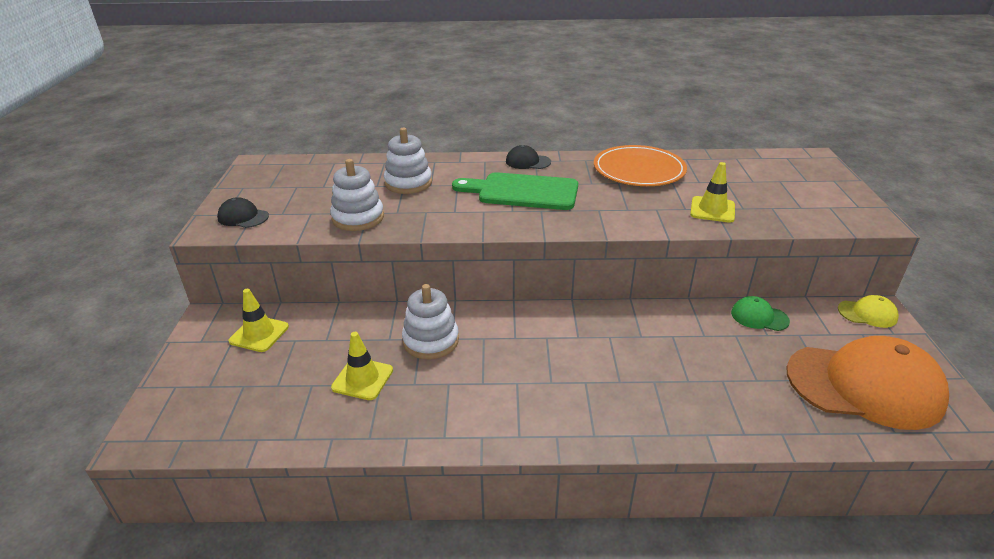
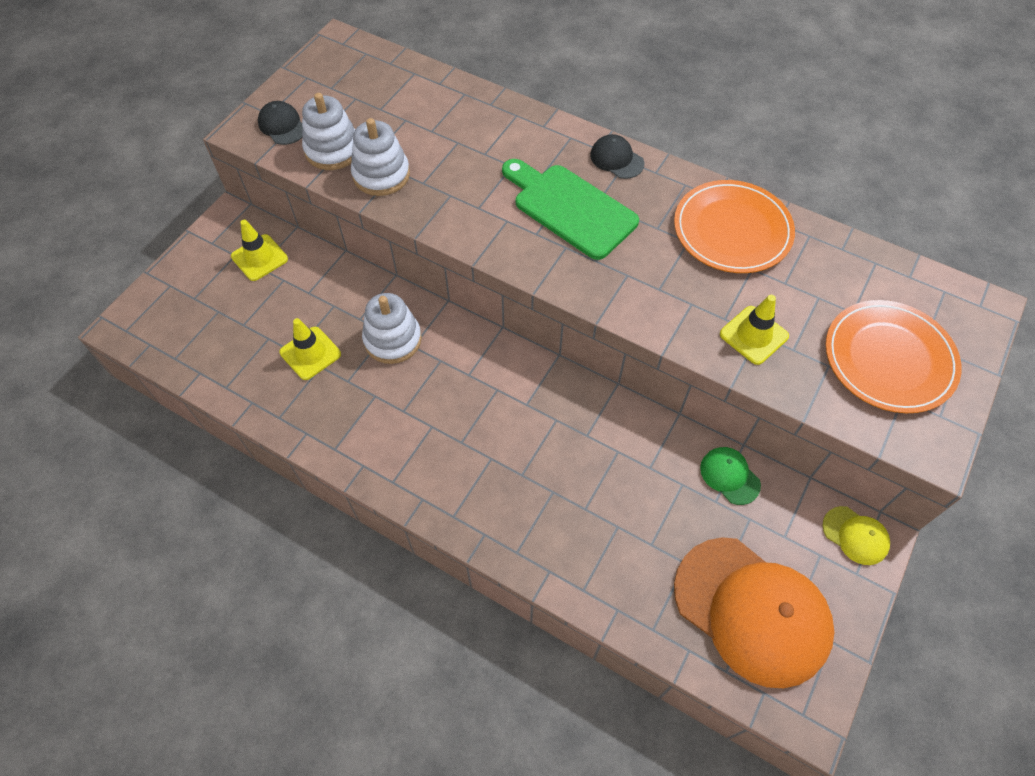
camera: 30 degrees right, 25 degrees up
white stacking toy [384,128,432,194] -> white stacking toy moved to [302,93,355,170]
none -> orange plate [826,300,962,413]

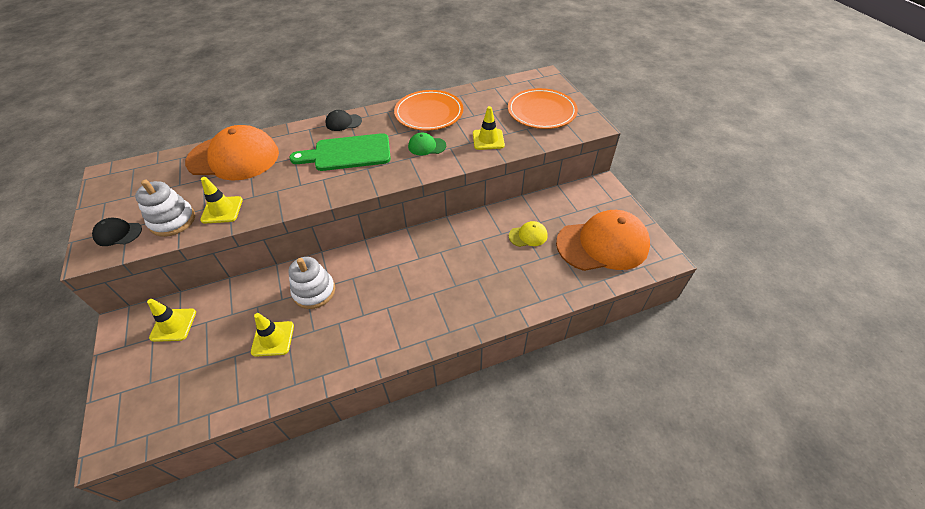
camera: 50 degrees left, 10 degrees down
white stacking toy [351,118,410,196] -> yellow traffic cone [200,177,243,224]
green cap [700,447,761,505] -> green cap moved to [408,133,446,156]
yellow cap [822,506,890,565] -> yellow cap moved to [509,221,548,247]
none -> orange cap [185,125,279,181]

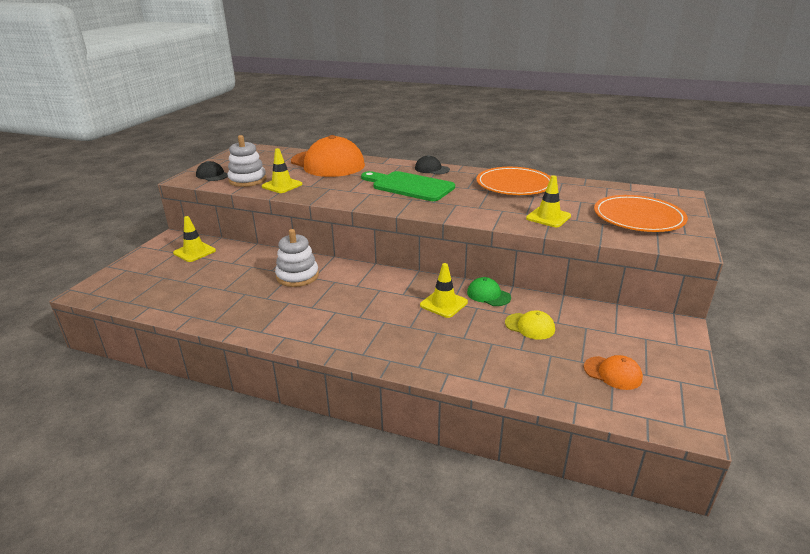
camera: 40 degrees right, 20 degrees down
yellow traffic cone [251,313,294,357] -> yellow traffic cone moved to [420,263,468,318]
green cap [408,133,446,156] -> green cap moved to [467,277,511,306]
orange cap [556,210,650,271] -> orange cap [584,355,643,390], size x0.43

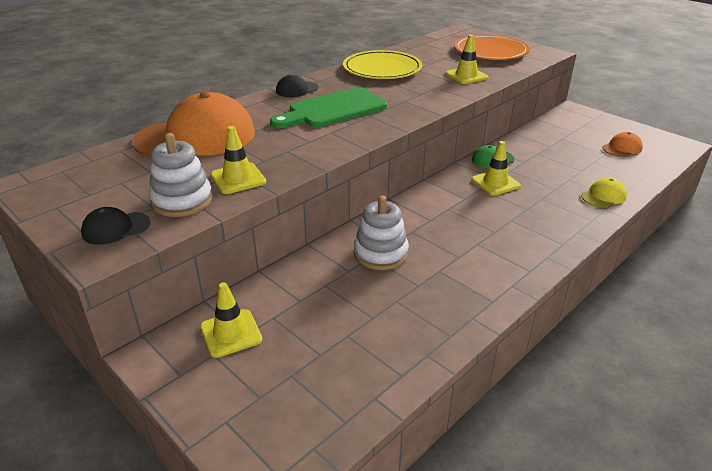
camera: 65 degrees left, 5 degrees up
orange plate [476,167,551,195] -> yellow plate [343,50,422,79]
yellow cap [505,310,555,340] -> yellow cap moved to [581,177,627,208]

